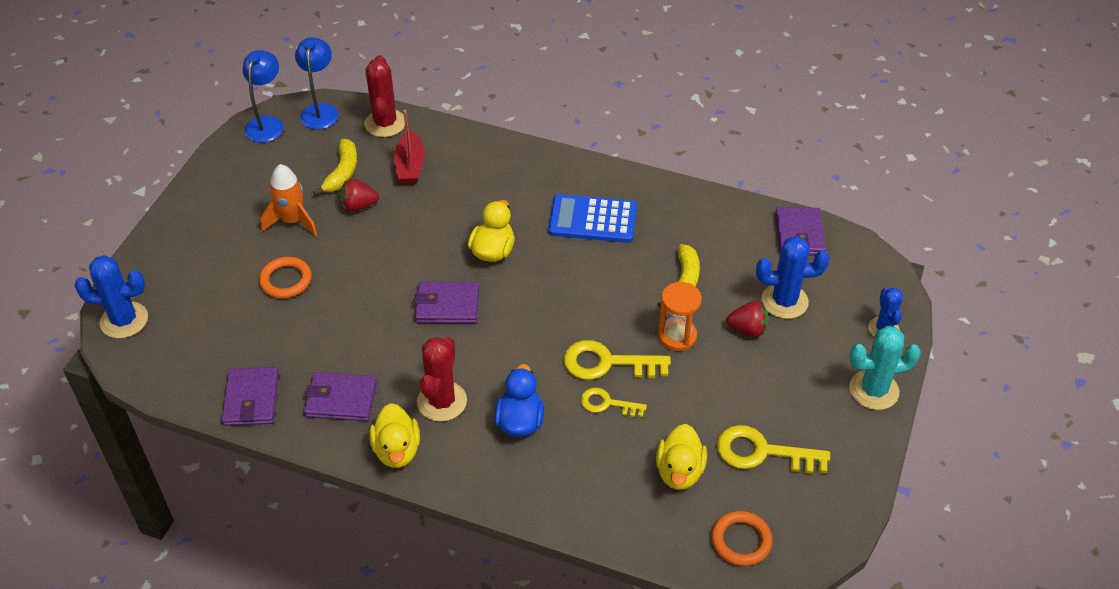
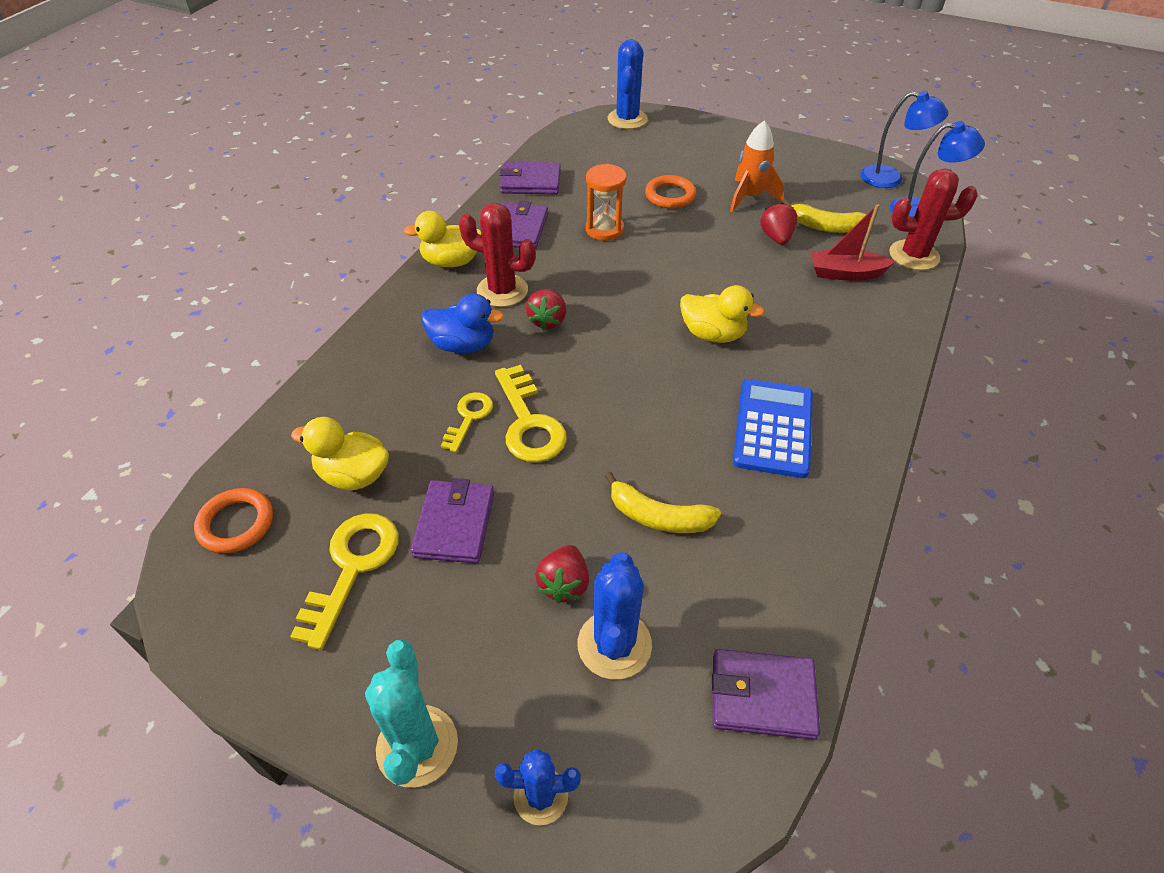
camera: 95 degrees right, 0 degrees up
purple wallet [414,282,479,324] -> purple wallet moved to [411,478,494,564]
yellow key [563,340,671,380] -> yellow key turned 150 degrees clockwise [495,365,567,463]
orange hourglass [658,282,702,351] -> orange hourglass moved to [586,164,627,241]
none -> red strawberry [526,289,566,330]

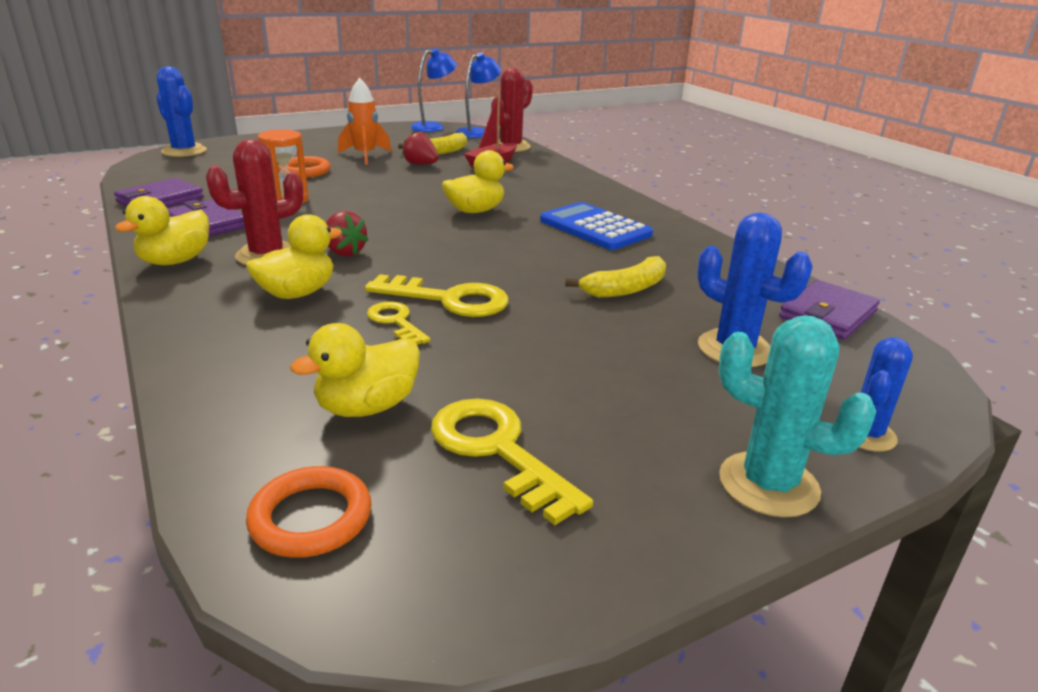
camera: 55 degrees left, 20 degrees down
purple wallet [411,478,494,564] -> none
blue duck [421,293,504,353] -> yellow duck [246,214,342,299]
red strawberry [535,545,589,604] -> none

